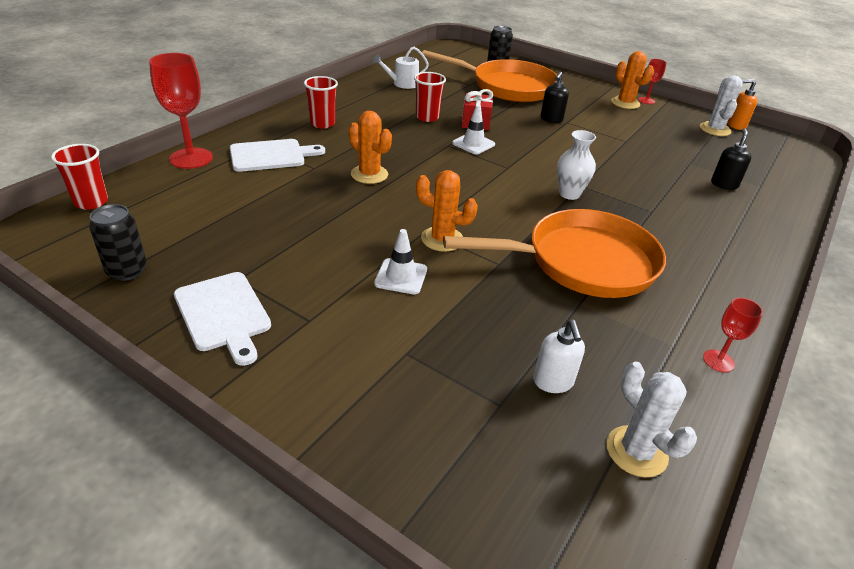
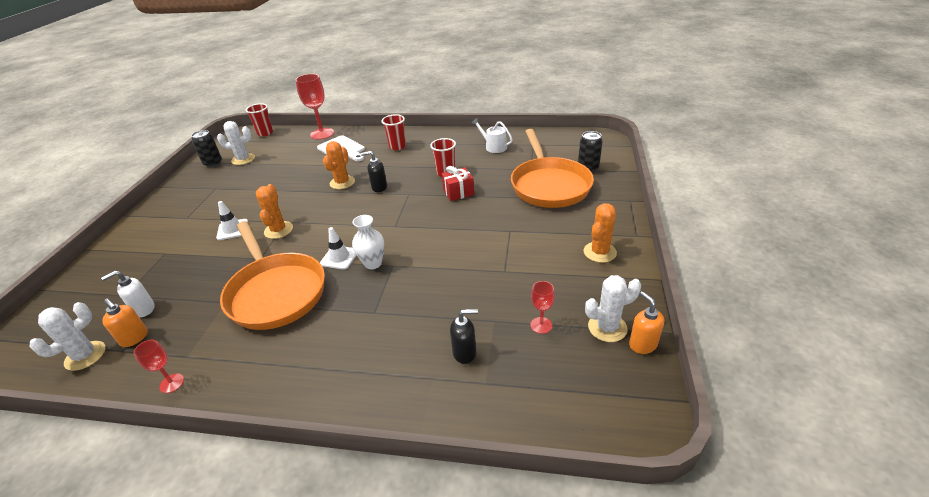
camera: 70 degrees right, 0 degrees up
white cutting board [174,272,271,366] -> none
white traffic cone [452,105,495,155] -> white traffic cone moved to [320,227,357,270]
black soap dispenser [541,72,569,123] -> black soap dispenser moved to [361,151,387,192]
red goblet [638,59,667,104] -> red goblet moved to [530,281,555,334]
none -> orange soap dispenser [102,299,148,347]
none -> white cactus [217,121,255,165]

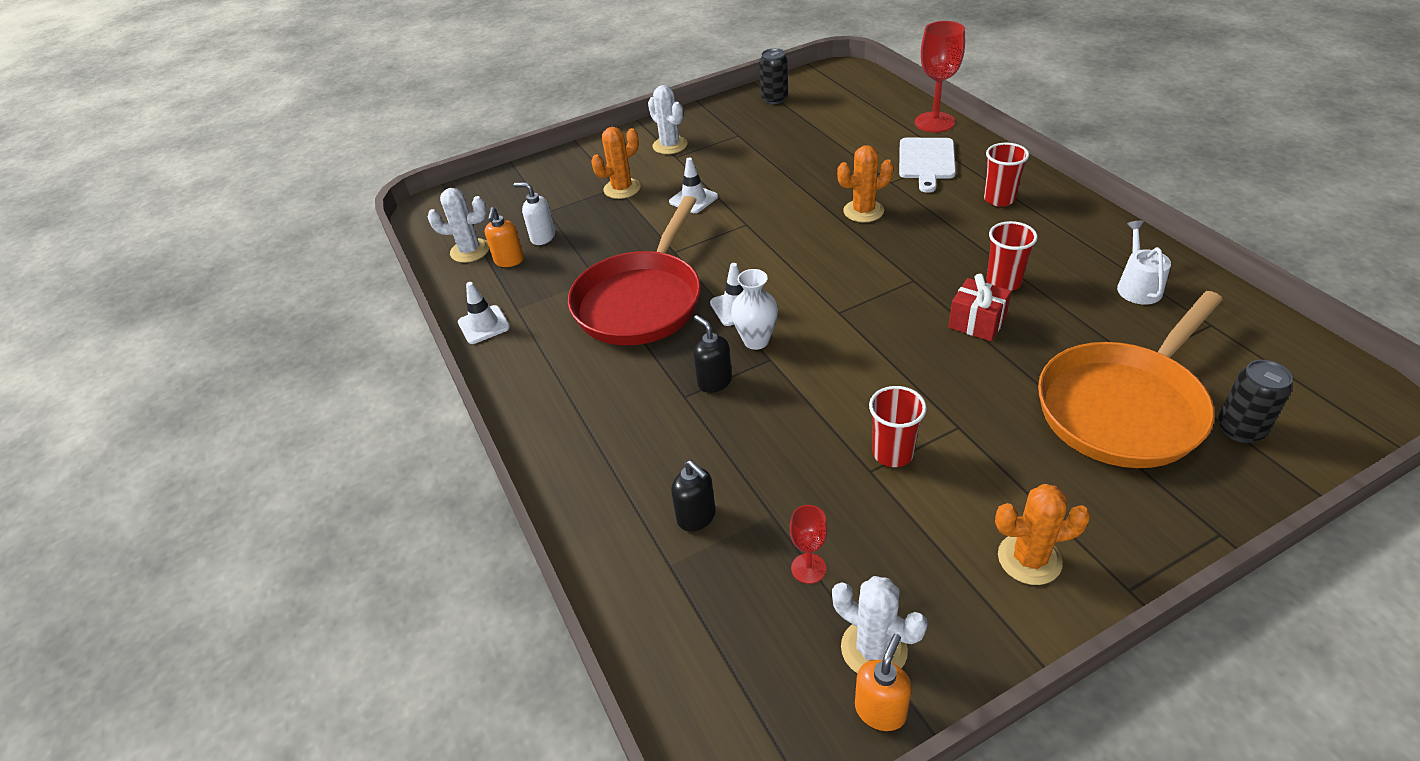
camera: 55 degrees right, 5 degrees up
red goblet [134,340,184,393] -> white traffic cone [458,282,510,344]
white cactus [217,121,255,165] -> white cactus moved to [648,85,687,154]
orange pan [220,221,325,330] -> red pan [568,196,701,345]
red cup [246,103,273,136] -> red cup moved to [869,386,927,467]
orange cactus [256,184,293,239] -> orange cactus moved to [591,127,640,199]
black soap dispenser [361,151,387,192] -> black soap dispenser moved to [694,315,732,393]

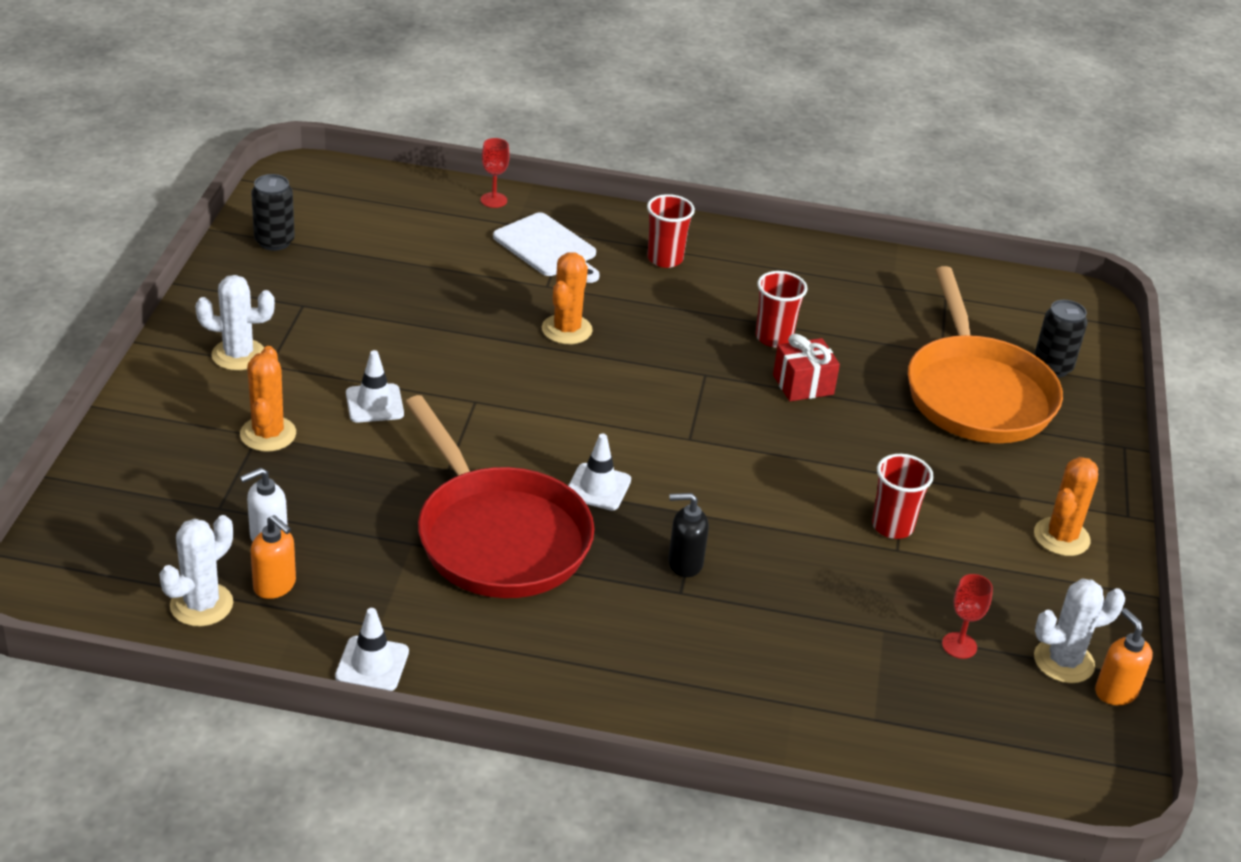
camera: 60 degrees left, 5 degrees down
black soap dispenser [671,460,716,532] -> none
white vase [731,269,778,350] -> none
red goblet [915,21,965,132] -> red goblet [481,138,510,208], size x0.52
white watering can [1117,221,1171,305] -> none

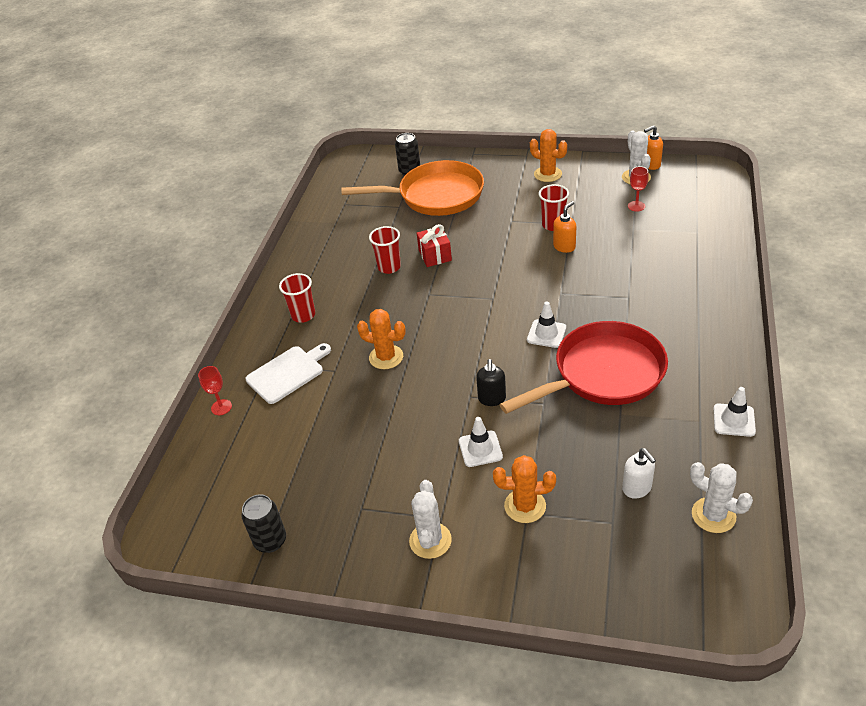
camera: 80 degrees left, 5 degrees up
orange soap dispenser [250,515,296,599] -> orange soap dispenser moved to [553,201,576,253]
black soap dispenser [668,493,709,577] -> black soap dispenser moved to [476,359,506,406]

